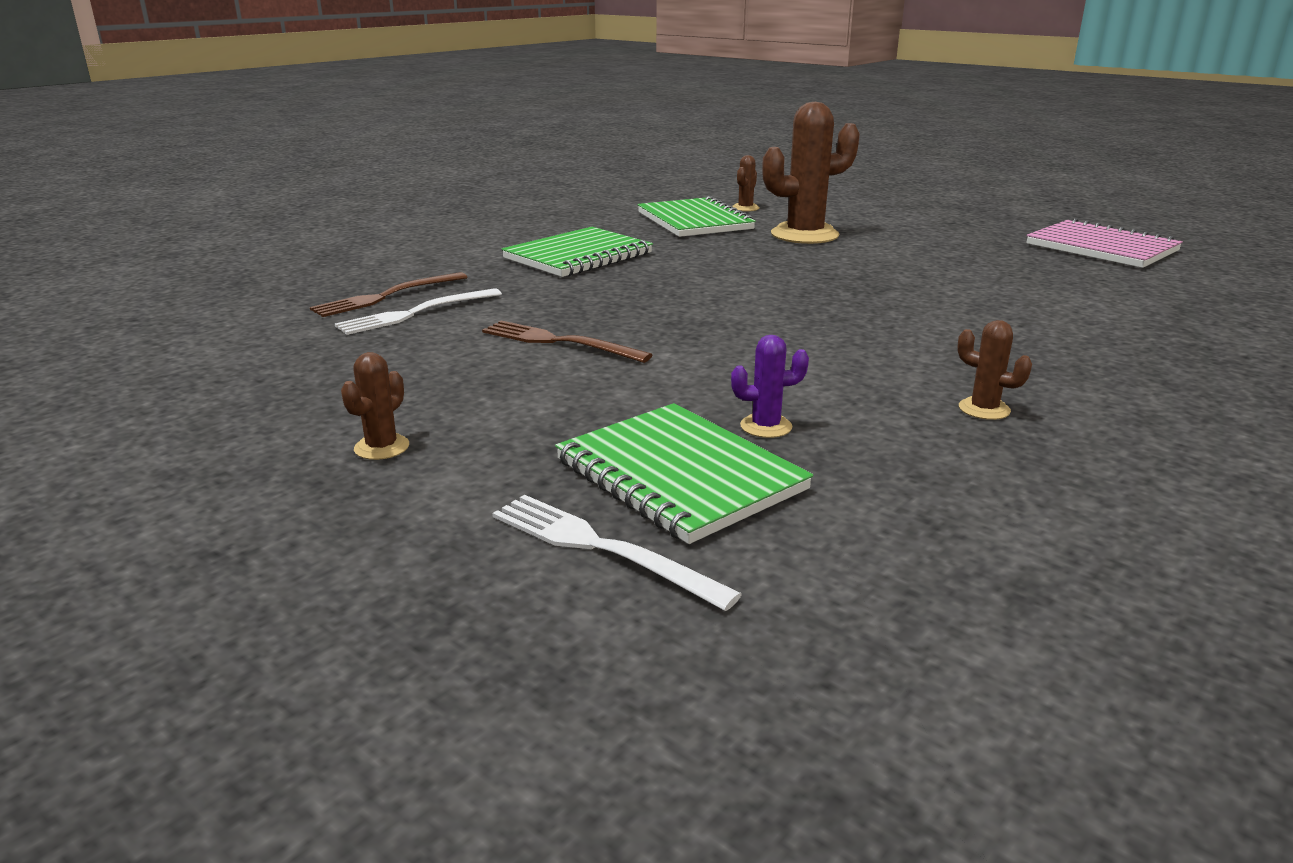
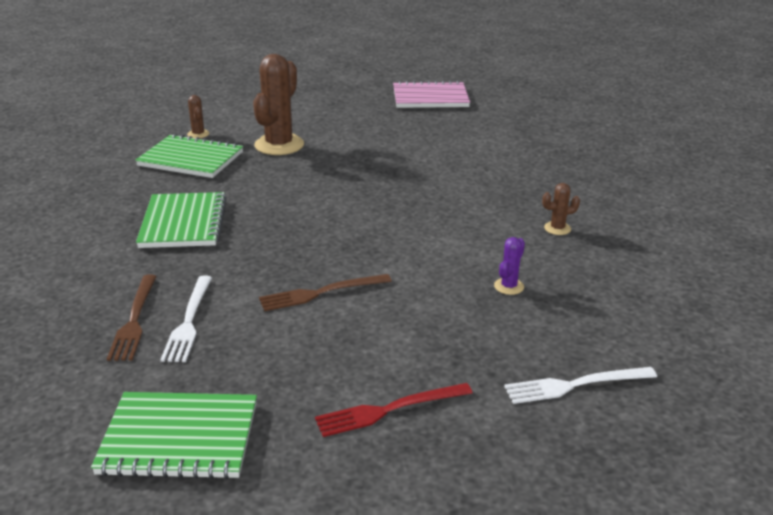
camera: 50 degrees left, 5 degrees up
brown cactus [341,352,409,460] -> red fork [315,383,473,437]
green notebook [555,403,813,544] -> green notebook moved to [91,392,257,480]

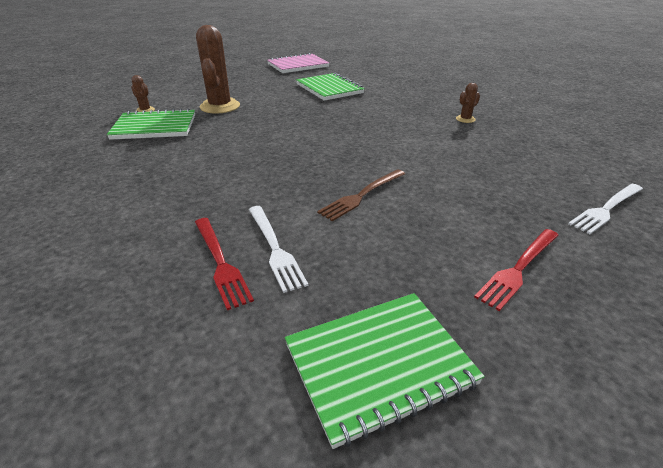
camera: 25 degrees left, 5 degrees up
brown fork [107,274,157,361] -> red fork [195,218,254,310]
green notebook [136,192,227,248] -> green notebook moved to [296,73,365,101]
purple cactus [494,237,525,295] -> none

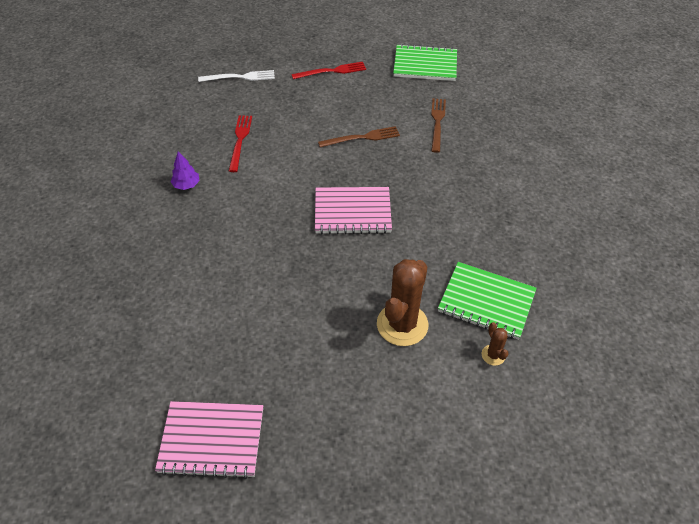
camera: 150 degrees left, 15 degrees up
red fork [195,218,254,310] -> red fork moved to [229,115,252,172]
white fork [249,206,308,293] -> brown fork [431,98,446,153]
green notebook [296,73,365,101] -> none
brown cactus [456,83,480,123] -> purple tree [170,152,200,190]
none -> pink notebook [315,187,392,234]

